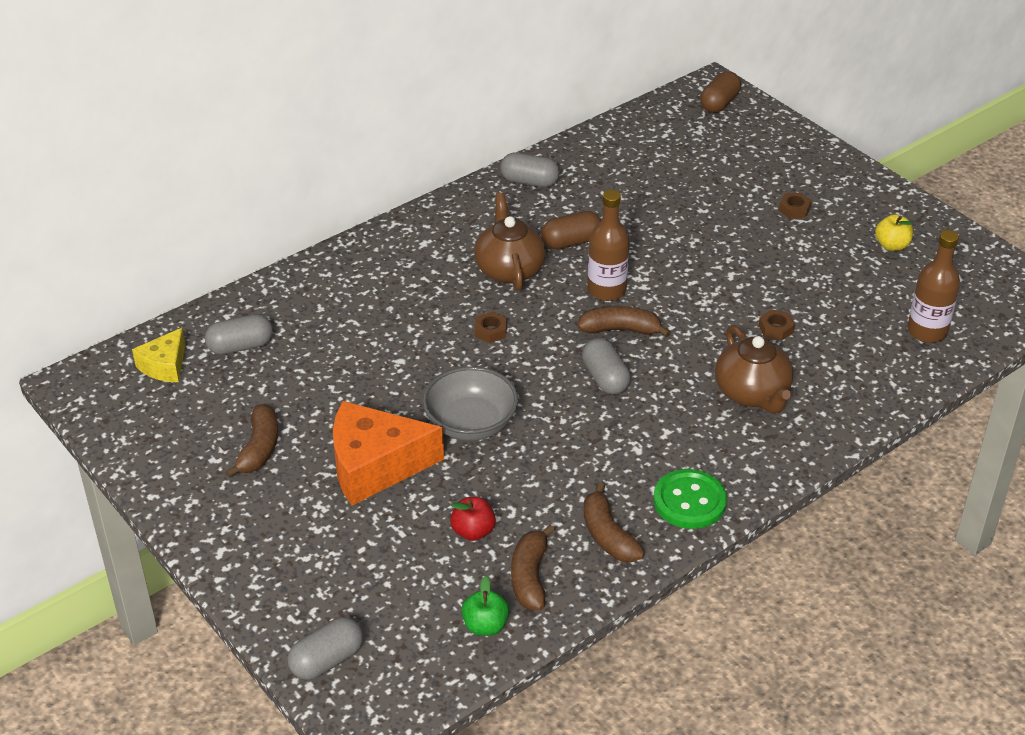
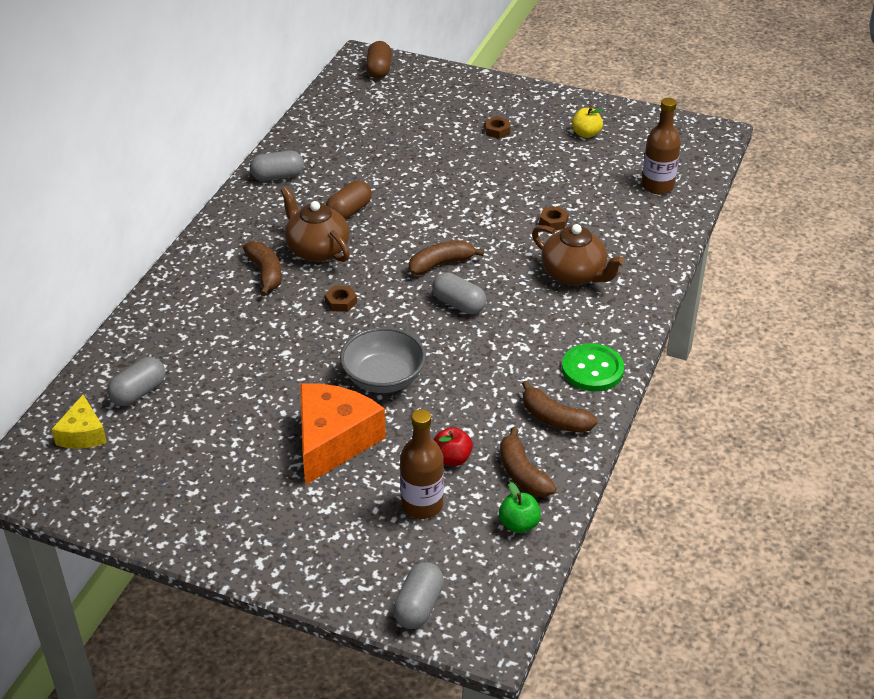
camera: 30 degrees left, 0 degrees up
brown banana [225,404,278,478] -> brown banana moved to [243,241,282,296]
orange cheese [333,401,444,505] -> orange cheese turned 150 degrees clockwise [300,383,386,485]
brown bottle [587,190,630,301] -> brown bottle moved to [400,409,444,519]

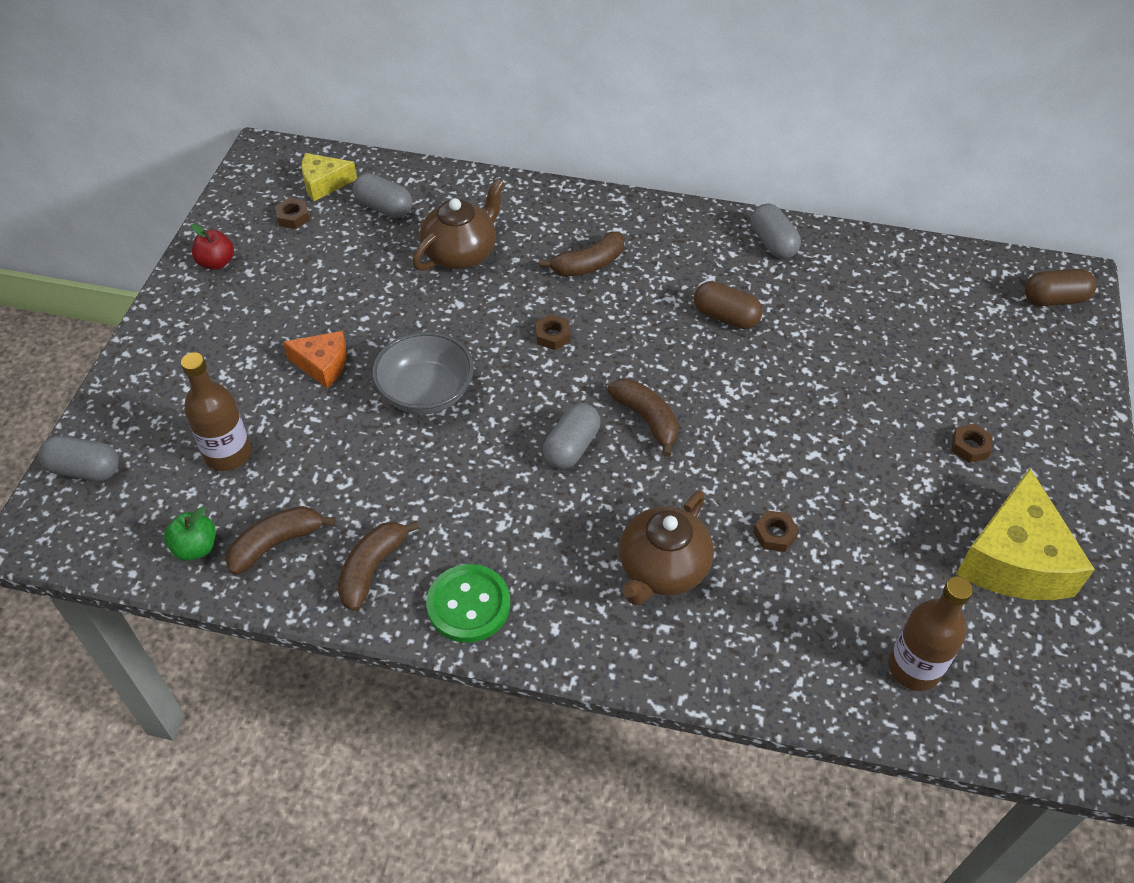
camera: 80 degrees right, 10 degrees up
brown teapot [281,187,350,262] -> brown teapot moved to [412,179,505,271]
orange cheese [300,383,386,485] -> orange cheese [283,331,347,388], size x0.55
red apple [433,427,473,466] -> red apple moved to [191,224,234,270]
yellow apple [572,107,603,138] -> yellow cheese [956,469,1095,600]
none -> brown nut [275,198,310,229]

